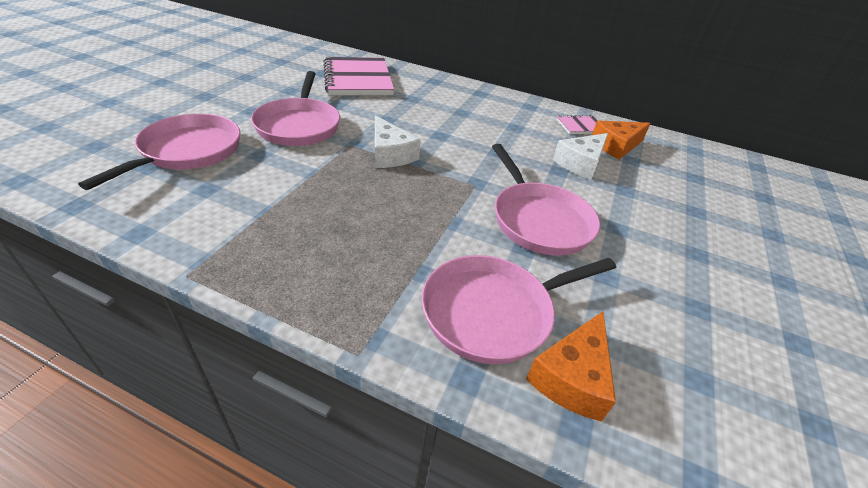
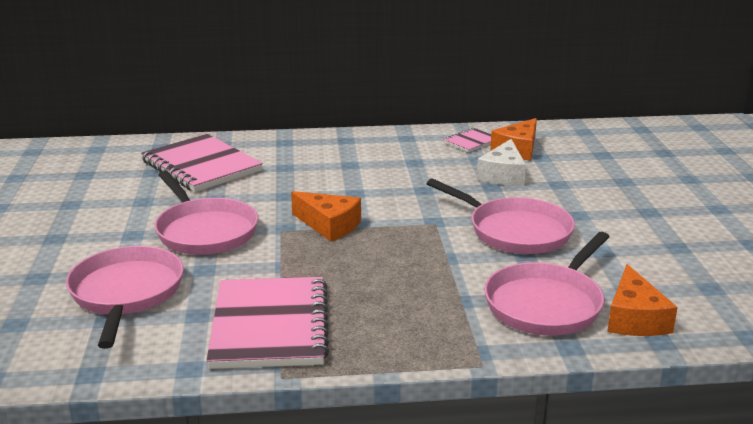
camera: 25 degrees left, 15 degrees down
white cheese [375,115,421,168] -> orange cheese [291,191,361,241]
none -> pink notebook [206,277,329,369]

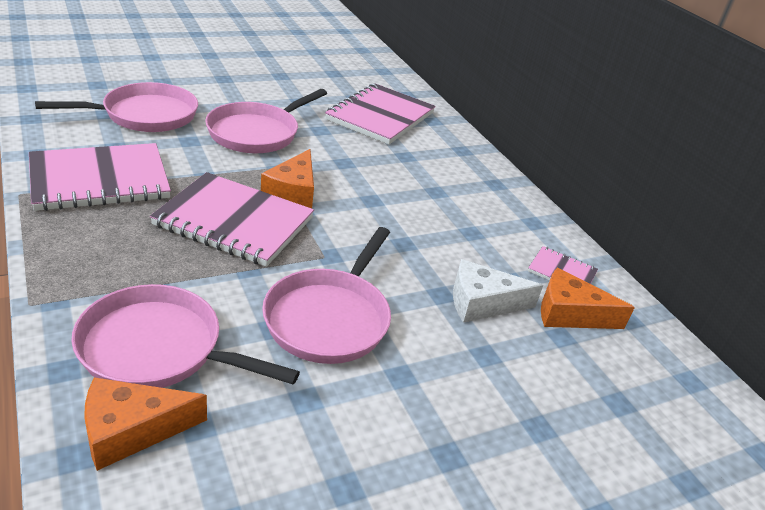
camera: 65 degrees right, 10 degrees up
none -> pink notebook [150,172,314,267]

